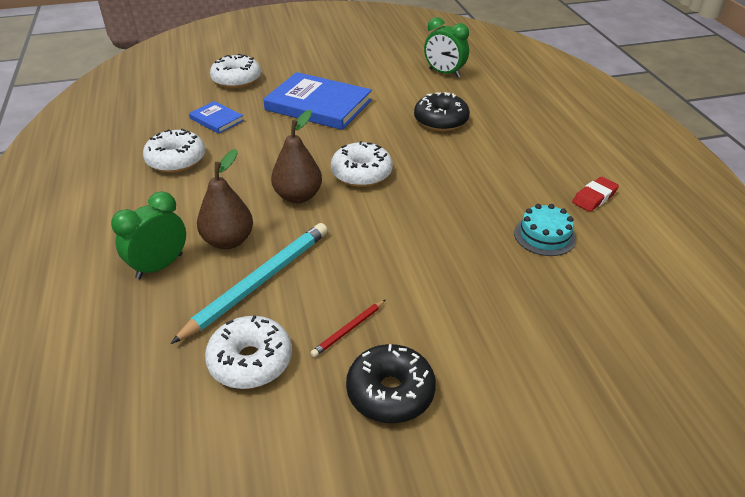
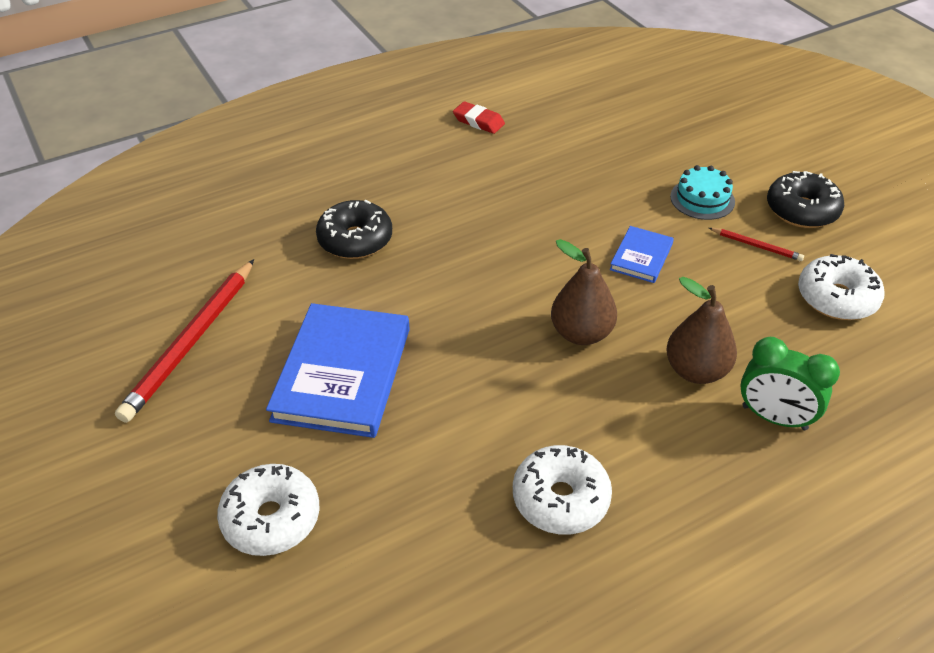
camera: 105 degrees left, 5 degrees up
turquoise pencil [170,223,328,344] -> none
blue book [189,101,244,134] -> blue book moved to [610,226,674,283]
white donut [331,141,393,187] -> none
green clock [424,17,469,78] -> none
turquoise cake [514,204,576,256] -> turquoise cake moved to [670,165,735,220]
none -> red pencil [115,259,254,423]

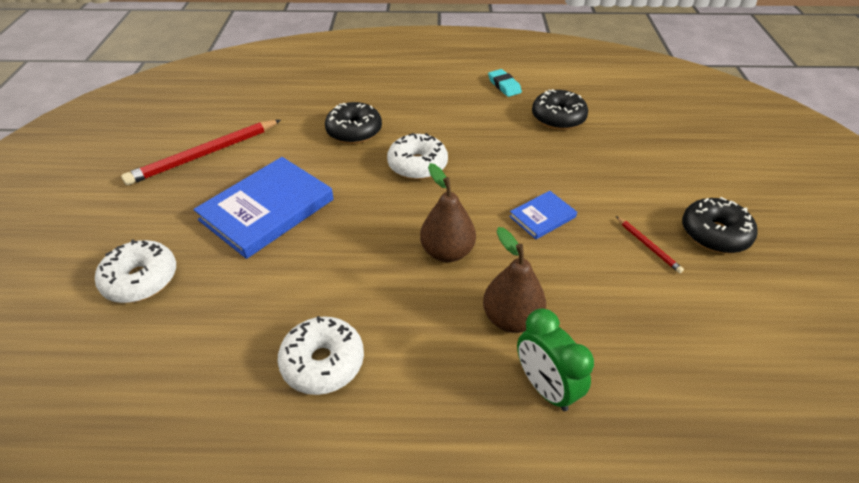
camera: 30 degrees right, 0 degrees up
red eraser [453,101,505,134] -> turquoise eraser [488,69,522,97]
turquoise cake [670,165,735,220] -> none
white donut [798,254,885,320] -> white donut moved to [387,133,448,180]
none -> black donut [532,89,588,130]

